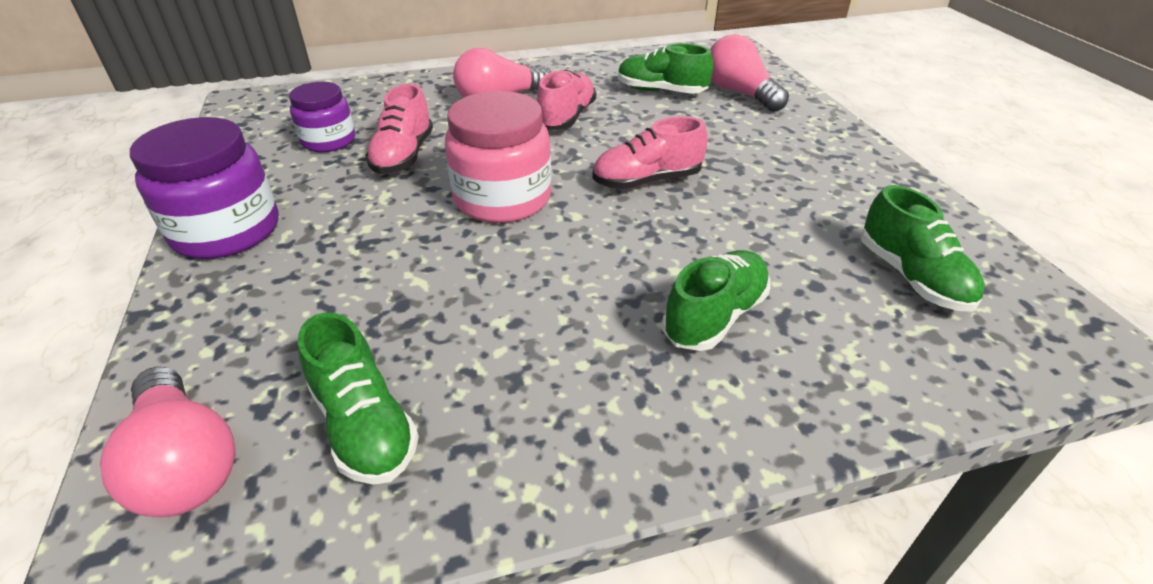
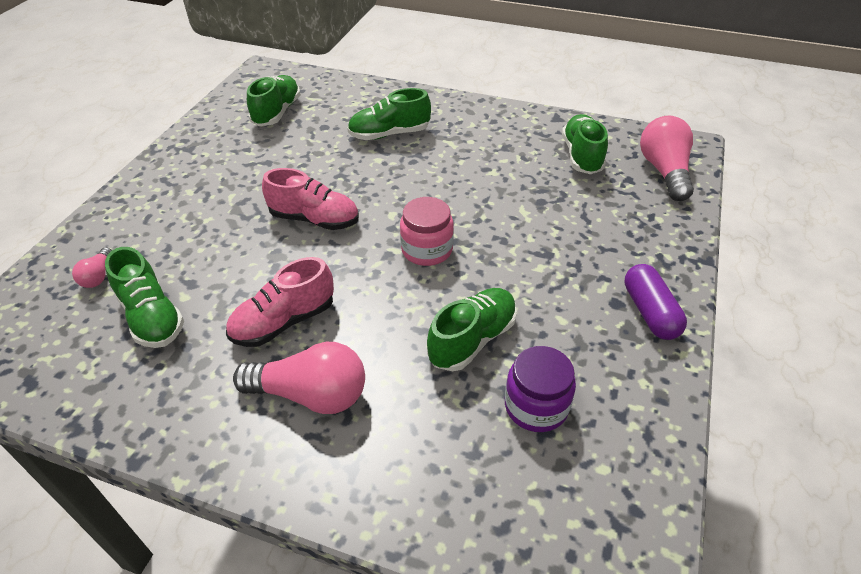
camera: 145 degrees left, 5 degrees up
purple jar [130,117,279,259] -> purple capsule [624,264,687,340]
pink shoe [365,84,433,174] -> green shoe [427,288,517,371]
pink jar [445,91,552,223] -> pink jar [400,197,454,266], size x0.63
pink light bulb [710,34,789,112] -> pink light bulb [72,247,112,288], size x0.49

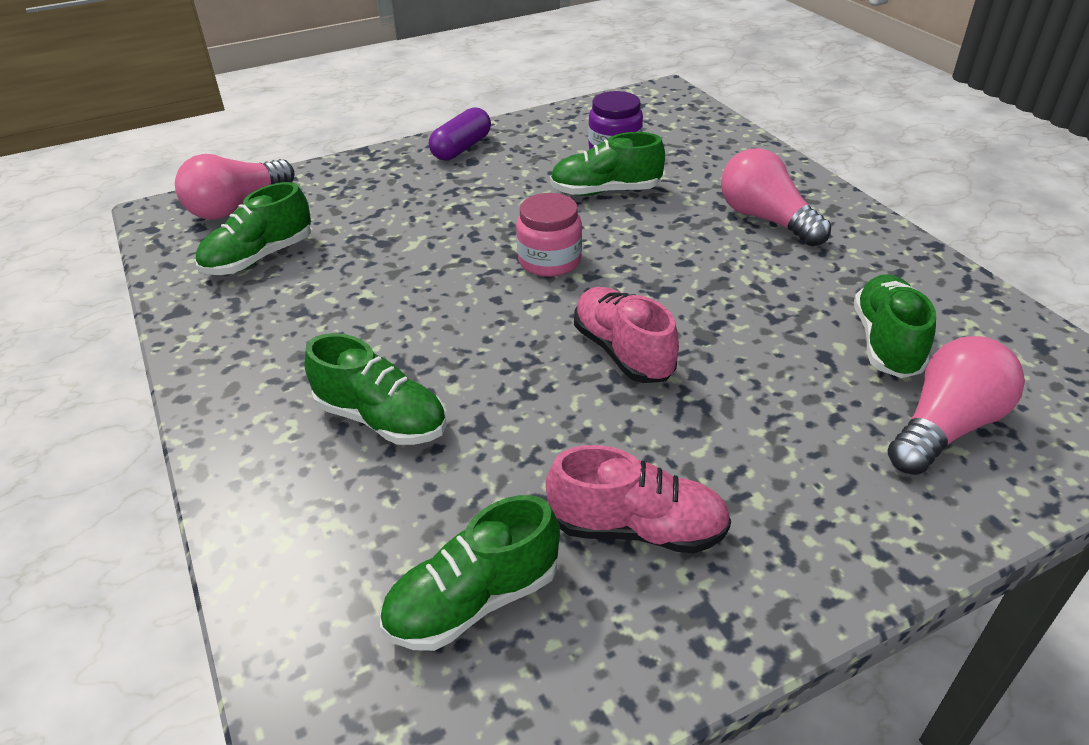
camera: 135 degrees left, 5 degrees down
pink light bulb [72,247,112,288] -> pink light bulb [888,336,1025,475], size x2.03
pink shoe [226,257,334,347] -> pink shoe moved to [546,445,731,554]

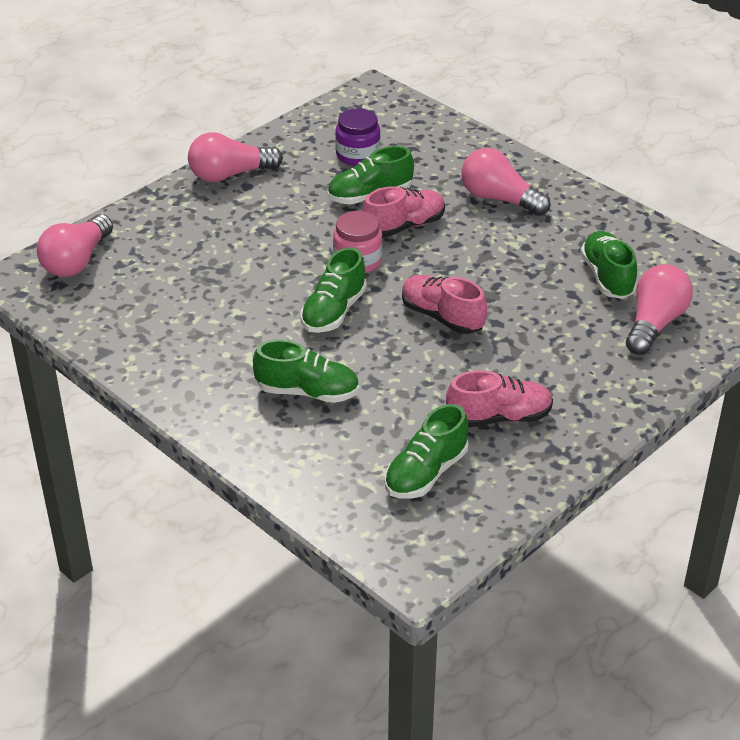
camera: 20 degrees left, 0 degrees up
green shoe [196,182,311,275] -> green shoe moved to [301,247,367,333]
purple capsule [429,107,491,160] -> pink light bulb [188,132,283,182]
none -> pink shoe [362,186,445,238]

